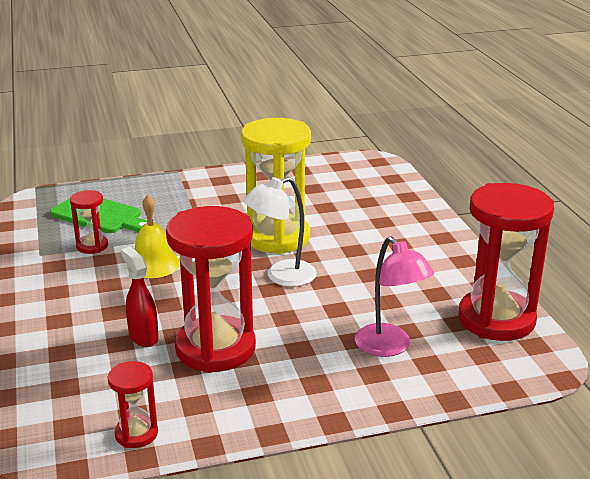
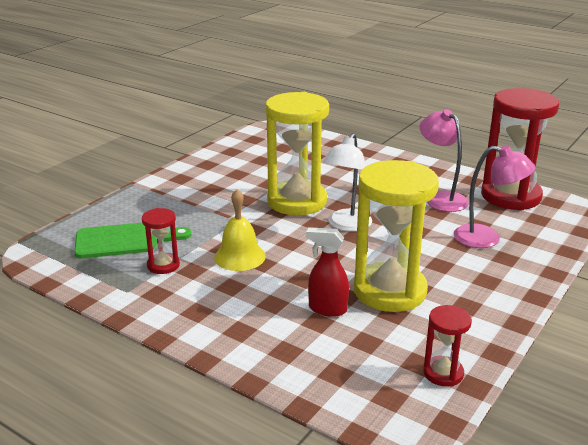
camera: 40 degrees left, 0 degrees up
red hourglass [166,206,256,373] -> yellow hourglass [354,160,439,312]
none -> pink lamp [420,109,469,212]

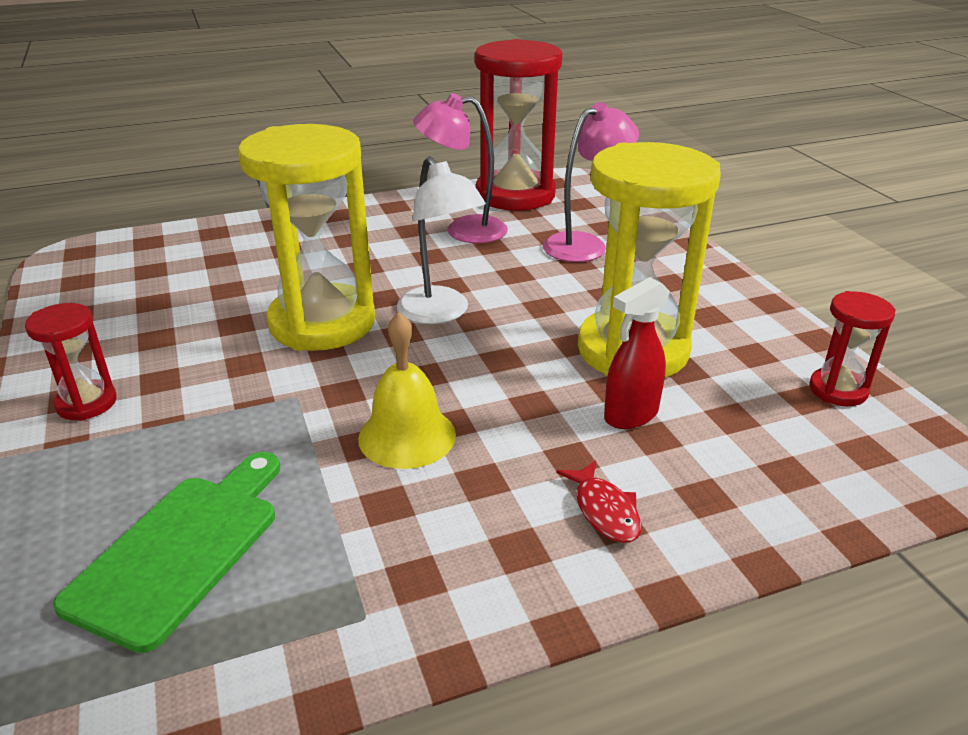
camera: 55 degrees left, 5 degrees up
red hourglass [142,208,180,274] -> red hourglass moved to [25,303,117,421]
none -> red fish [557,460,641,543]

